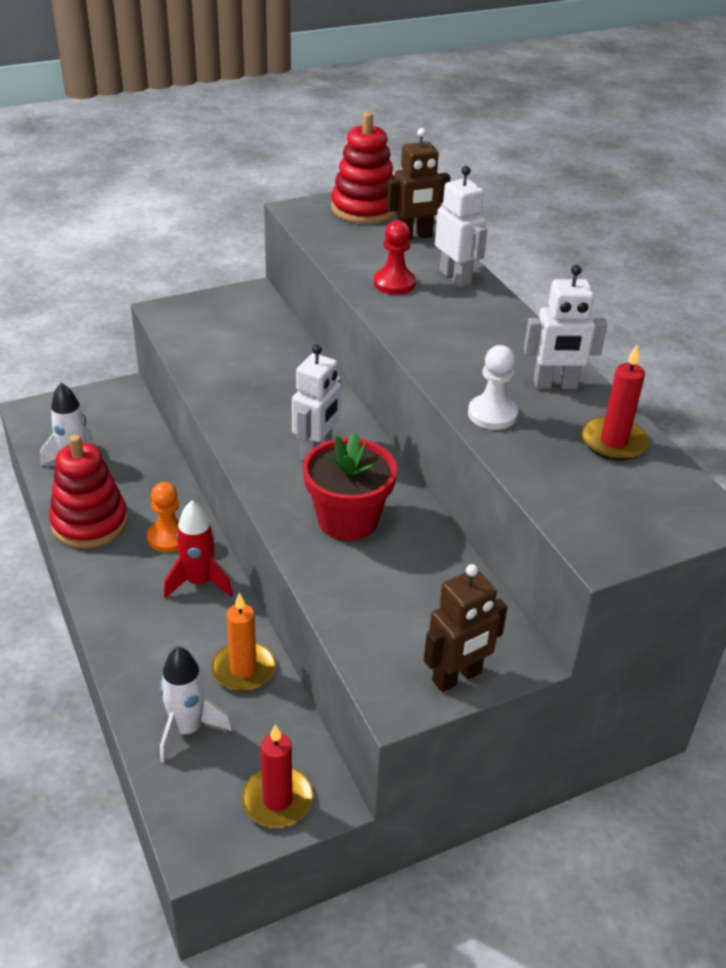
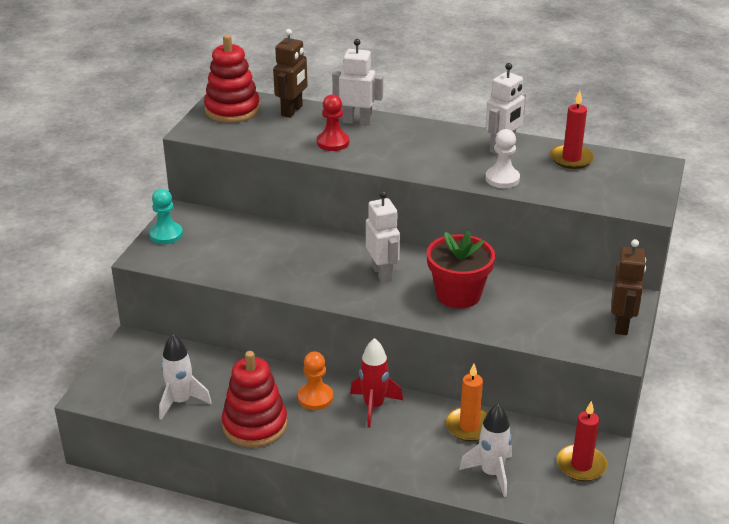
camera: 45 degrees left, 5 degrees down
none -> turquoise pawn [149,189,183,244]

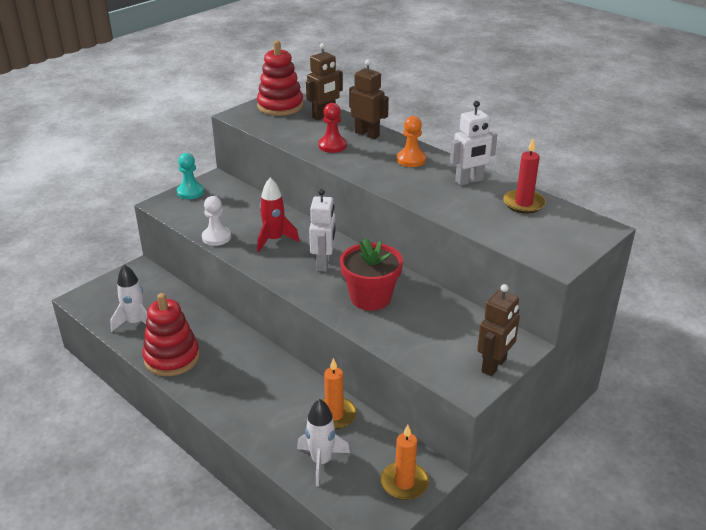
camera: 25 degrees right, 0 degrees up
orange pawn [298,351,333,410] -> orange pawn moved to [397,116,426,167]
white robot [332,39,383,126] -> brown robot [349,59,389,139]
red rocket [350,338,403,428] -> red rocket moved to [257,177,299,252]
white pawn [485,129,520,188] -> white pawn moved to [202,196,231,246]
red candle [557,401,607,481] -> orange candle [381,425,429,500]

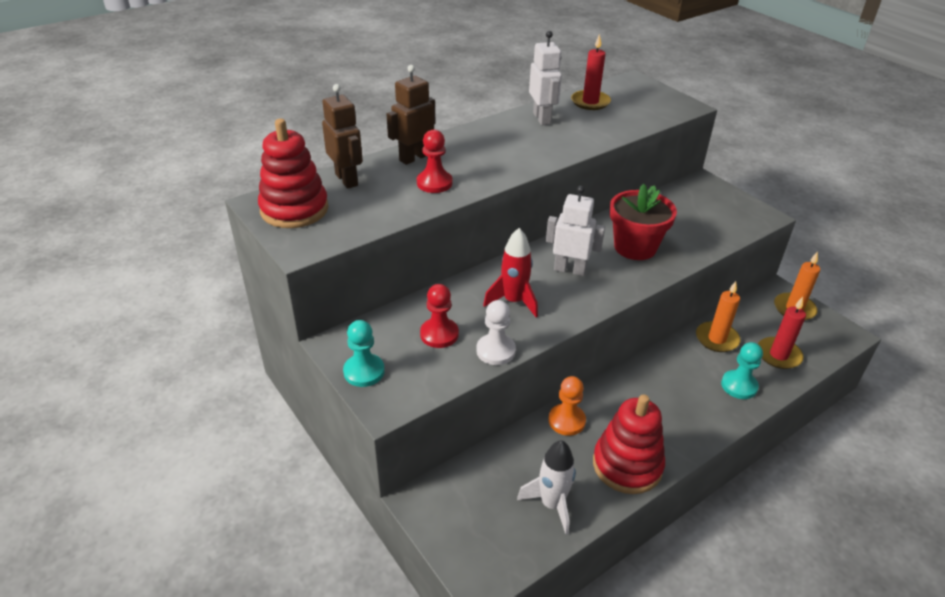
camera: 80 degrees left, 5 degrees up
white rocket [297,399,350,486] -> red candle [758,297,806,369]
orange pawn [397,116,426,167] -> orange pawn moved to [548,376,586,436]
brown robot [477,284,520,376] -> none
none -> red pawn [420,284,459,348]
none -> turquoise pawn [721,342,763,399]

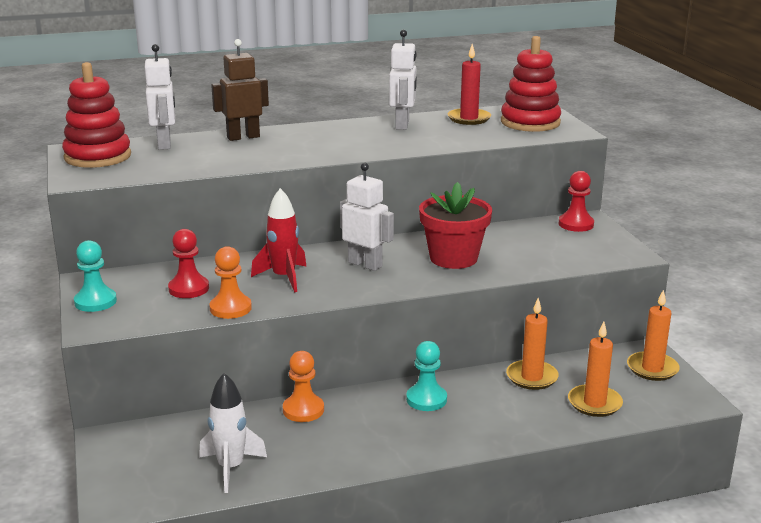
camera: 20 degrees right, 15 degrees down
brown robot [322,84,363,189] -> white robot [145,44,175,150]
red pawn [417,130,452,193] -> red pawn moved to [559,171,594,232]
white pawn [476,300,516,365] -> orange pawn [209,246,252,319]
red stacking toy [593,394,665,494] -> red stacking toy moved to [501,36,561,132]
turquoise pawn [721,342,763,399] -> turquoise pawn moved to [406,341,447,411]
red candle [758,297,806,369] -> orange candle [568,322,623,417]

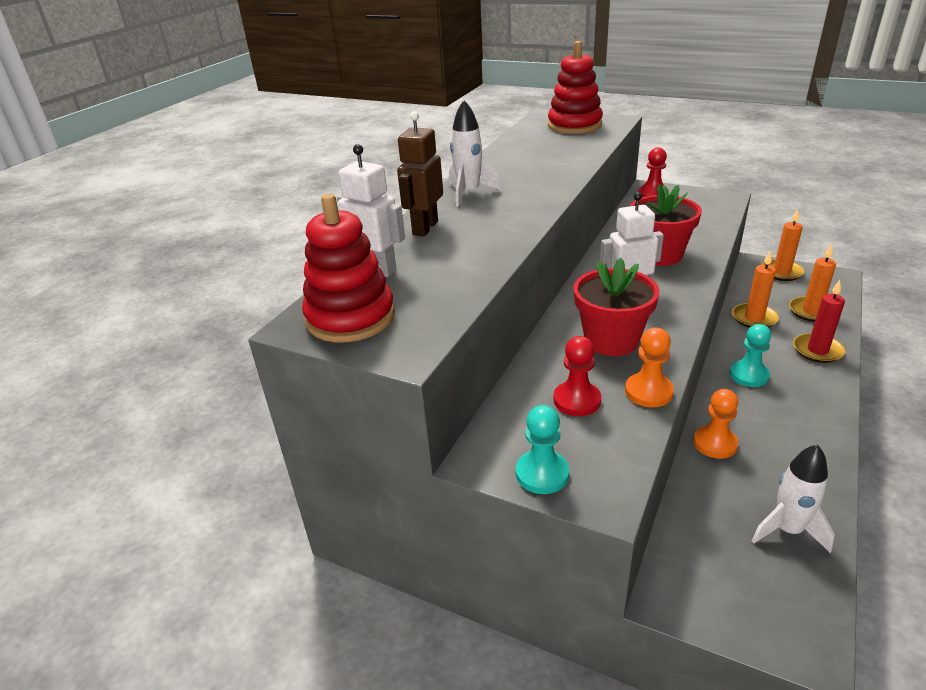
camera: 45 degrees left, 10 degrees up
red rocket [251,188,307,292] -> red flower pot [573,258,660,356]
white robot [389,30,417,130] -> none
red candle [448,44,491,125] -> red candle moved to [793,280,845,363]
none -> white rocket [449,100,501,207]

